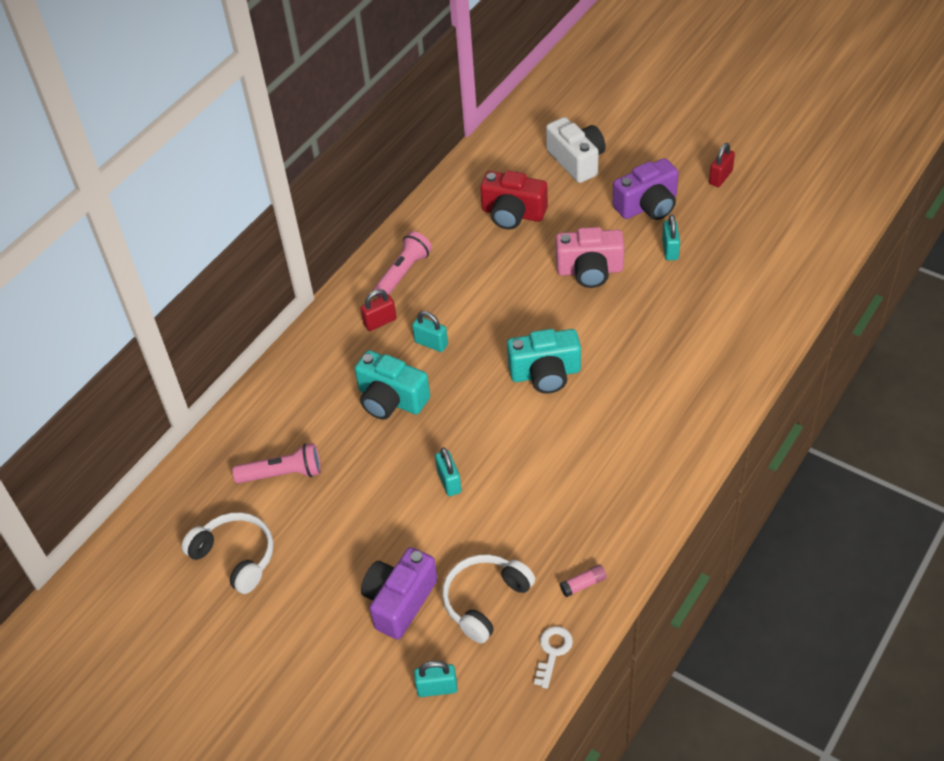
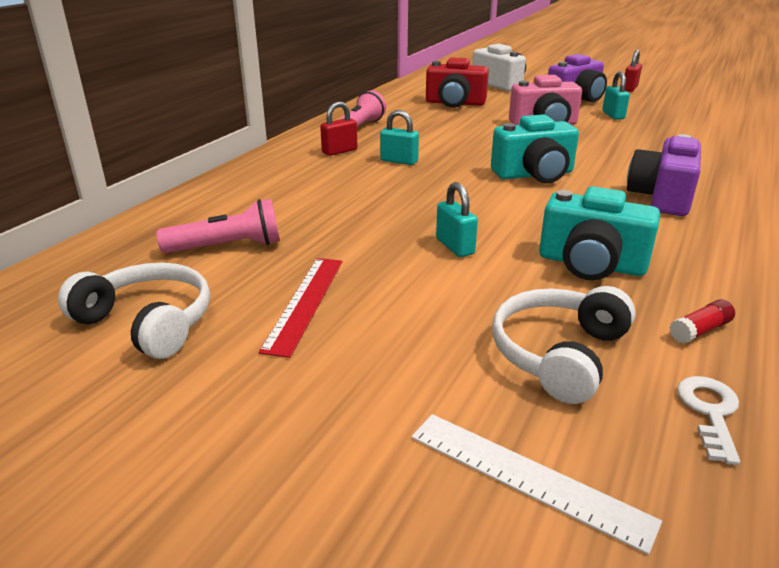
camera: 10 degrees left, 20 degrees down
turquoise camera [355,350,430,420] -> turquoise camera moved to [539,186,660,280]
purple camera [361,547,438,640] -> purple camera moved to [627,134,701,216]
turquoise padlock [414,661,458,697] -> white ruler [411,414,662,555]
pink glue stick [560,565,607,597] -> red glue stick [669,299,735,343]
none -> red ruler [259,258,342,358]

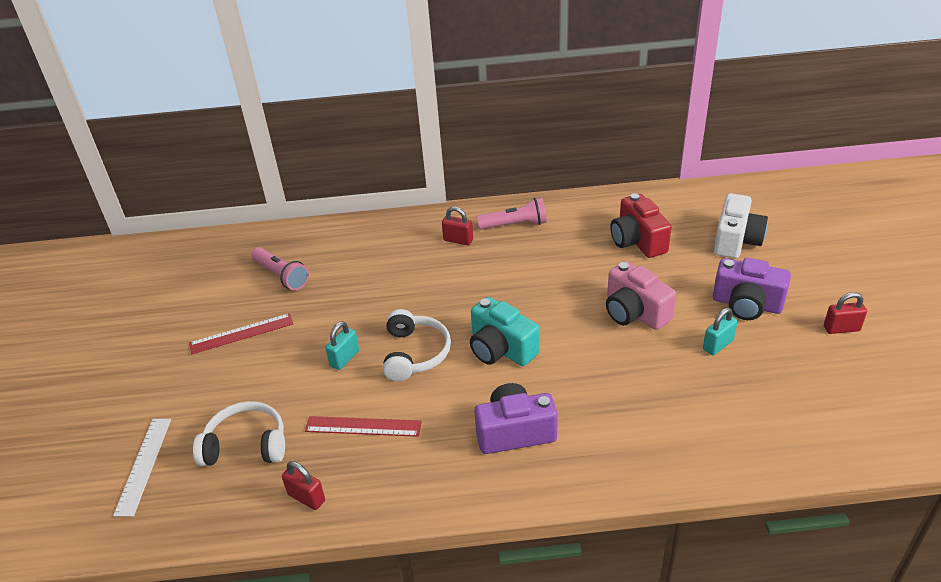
camera: 60 degrees right, 10 degrees up
white headphones [58,263,210,359] -> white headphones moved to [383,309,451,381]
turquoise padlock [380,110,419,165] -> none
turquoise camera [539,186,660,280] -> red ruler [305,416,422,437]
red glue stick [669,299,735,343] -> red padlock [282,461,325,510]
white key [677,376,740,465] -> none

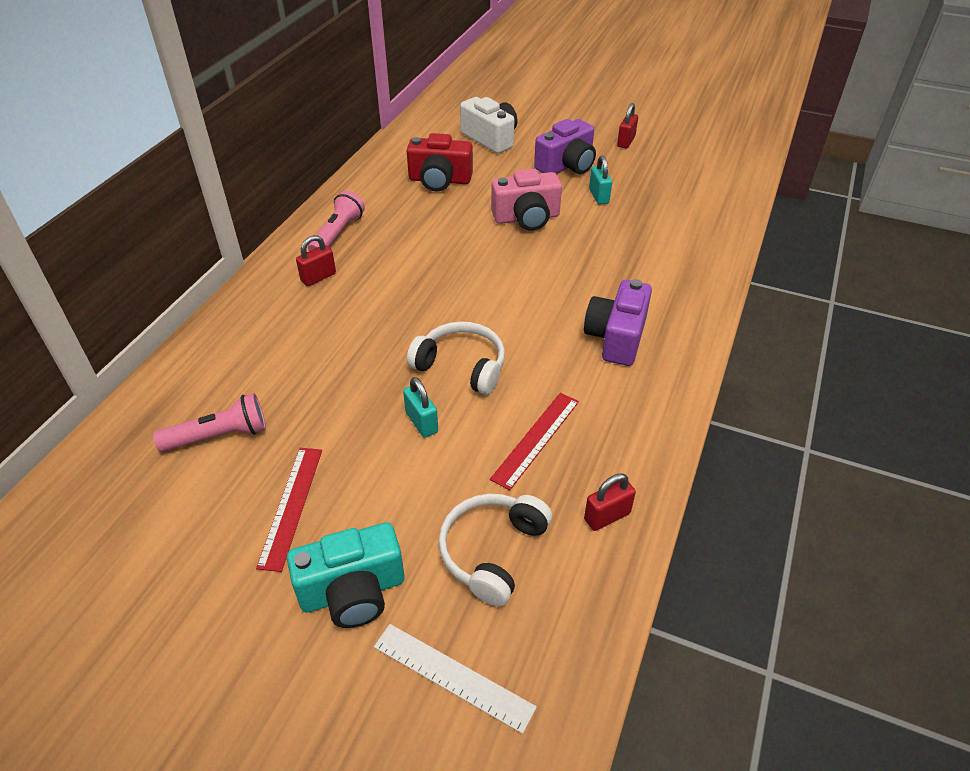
camera: 65 degrees left, 5 degrees up
turquoise camera [470,297,540,366] -> turquoise camera moved to [287,522,405,628]

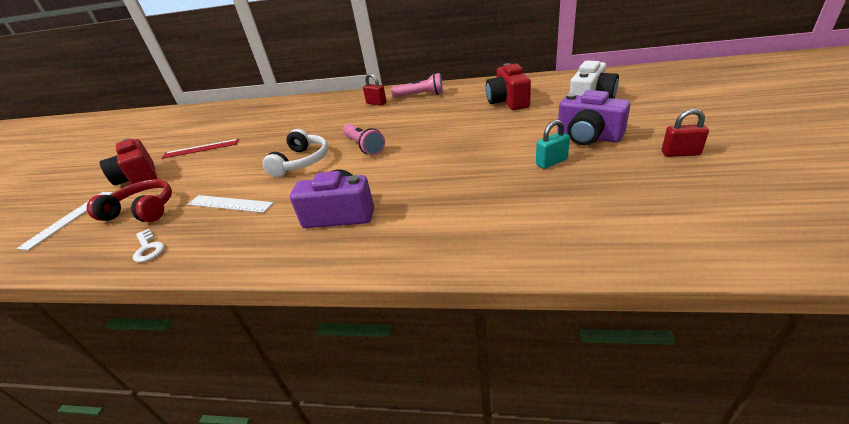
camera: 80 degrees right, 10 degrees down
pink flashlight [153,393,266,452] -> pink flashlight moved to [343,124,385,155]
turquoise camera [287,522,405,628] -> red camera [99,138,157,186]
turquoise padlock [403,377,438,438] -> none
white headphones [438,494,552,607] -> red headphones [87,179,172,222]
red ruler [490,393,579,490] -> white ruler [187,195,274,213]
pink camera [491,169,562,231] -> none
red padlock [584,473,636,531] -> white key [133,229,165,262]

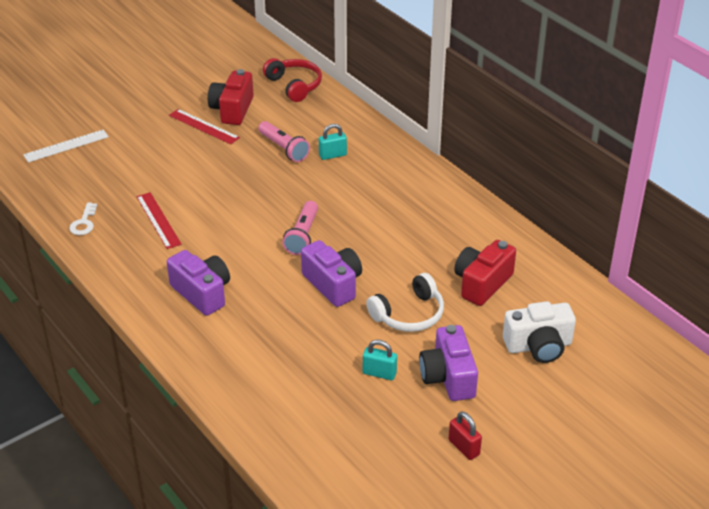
camera: 40 degrees right, 5 degrees up
red headphones [87,179,172,222] -> red headphones moved to [263,58,322,102]
red camera [99,138,157,186] -> red camera moved to [208,69,254,125]
white ruler [187,195,274,213] -> red ruler [136,192,182,249]
white headphones [263,129,328,177] -> white headphones moved to [366,273,444,332]
red padlock [363,73,387,106] -> none
pink flashlight [391,73,443,98] -> pink flashlight moved to [258,121,310,162]
none -> purple camera [301,240,362,307]
none -> turquoise padlock [319,124,347,160]

